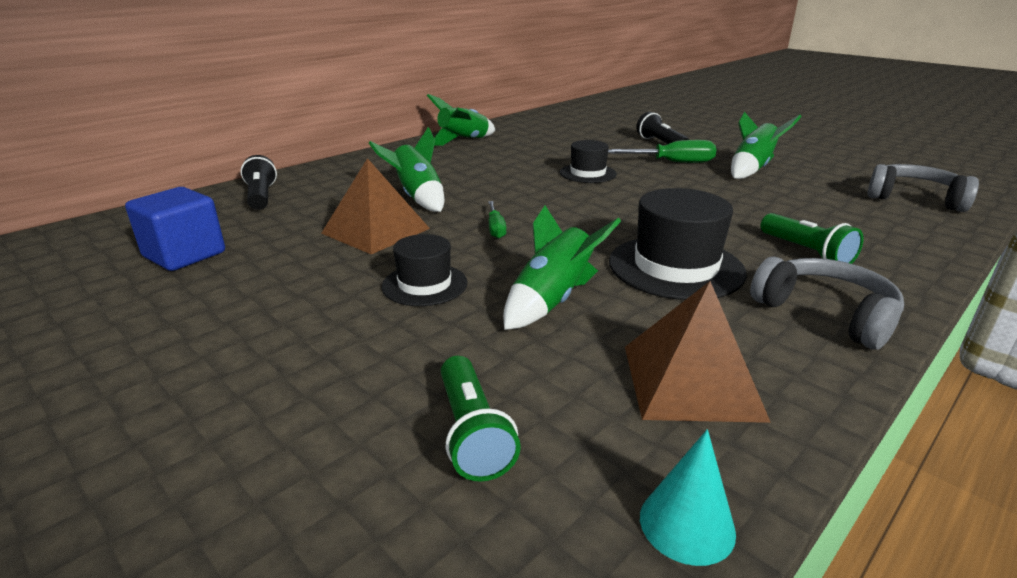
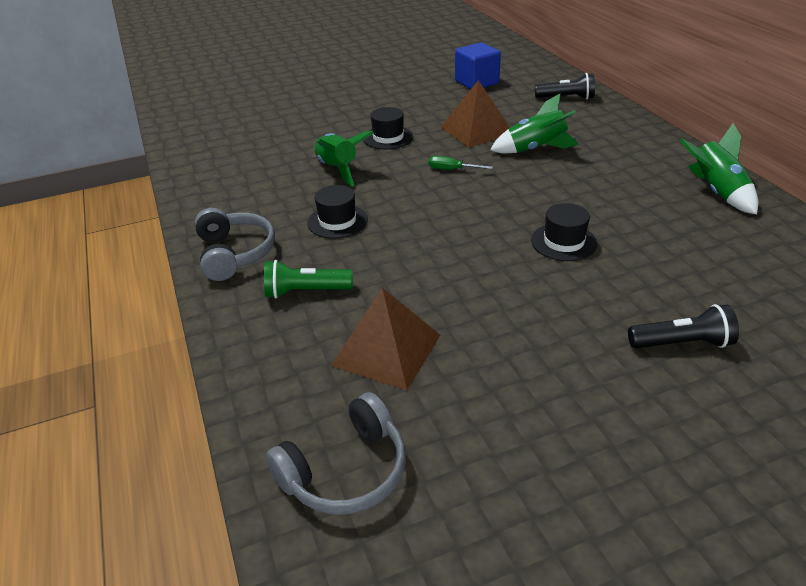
camera: 115 degrees right, 10 degrees up
green flashlight [441,356,521,482] -> none
green screwdriver [608,140,716,163] -> none
black hat [609,188,747,300] -> black hat [307,185,368,239], size x0.61
brown pyramid [625,281,771,423] -> brown pyramid moved to [331,288,440,390]
turquoise cone [640,429,736,566] -> none
green rocket [731,112,802,179] -> none
grey headphones [750,257,904,350] -> grey headphones turned 90 degrees counterclockwise [195,208,275,281]

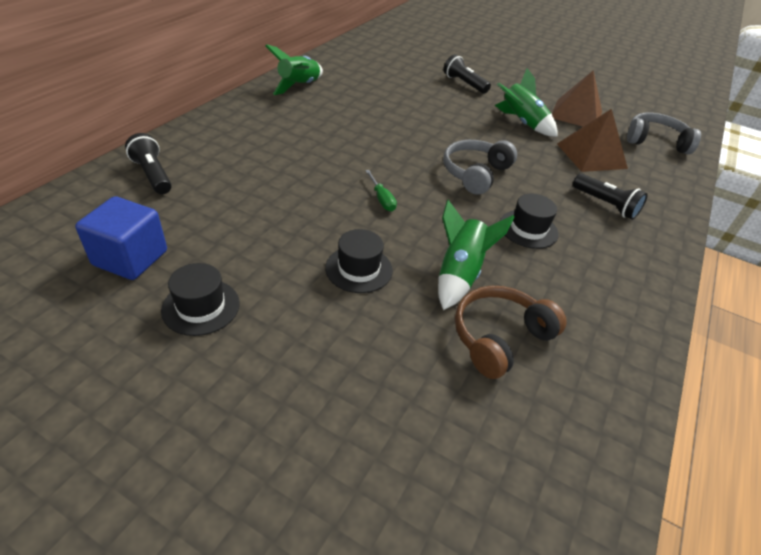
camera: 135 degrees left, 5 degrees up
grey headphones [195,208,275,281] -> grey headphones moved to [443,140,517,195]
green flashlight [264,260,353,298] -> black flashlight [573,174,648,220]
brown pyramid [441,80,510,147] -> brown pyramid moved to [552,71,602,127]
green rocket [490,94,579,153] -> green rocket moved to [495,68,558,137]
black hat [531,203,597,261] -> black hat moved to [161,263,240,336]
none -> brown headphones [455,286,567,379]

